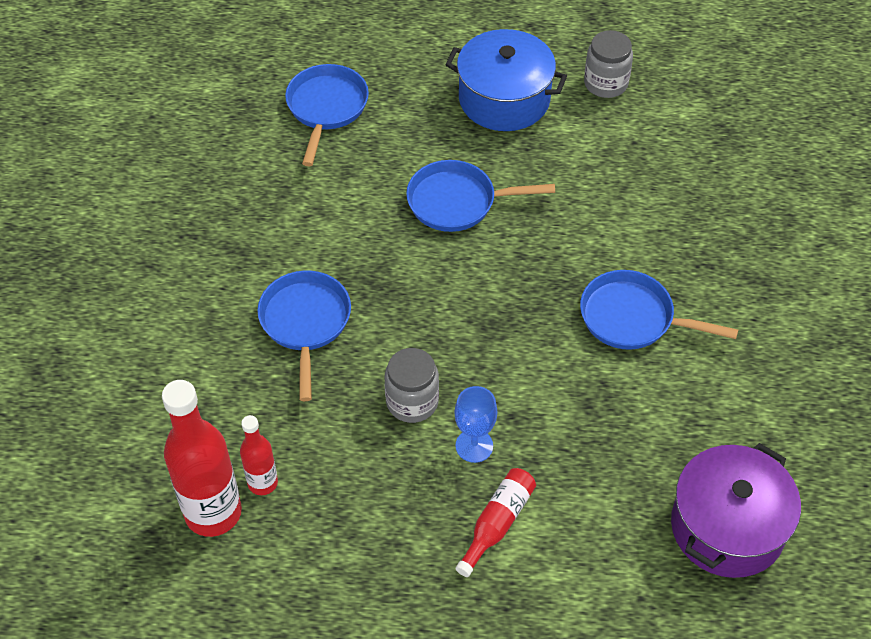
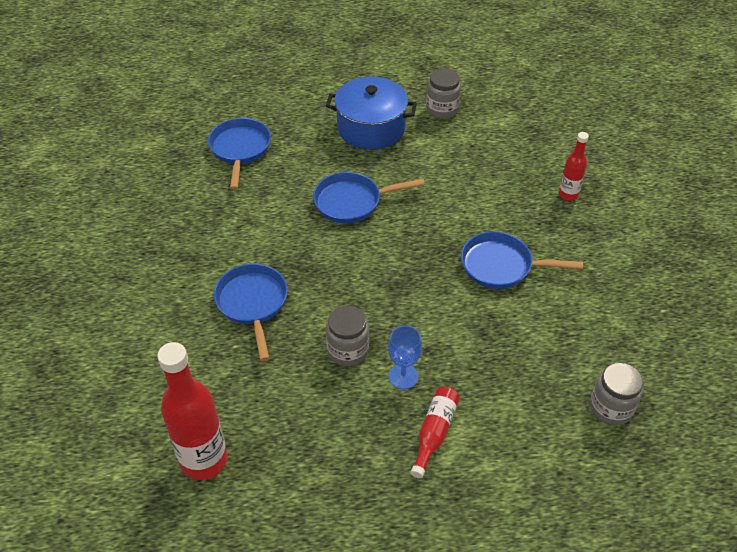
camera: 10 degrees left, 5 degrees down
red bottle [240,415,278,495] -> red bottle moved to [559,132,589,201]
purple pot [671,443,801,578] -> grey jar [590,362,643,425]

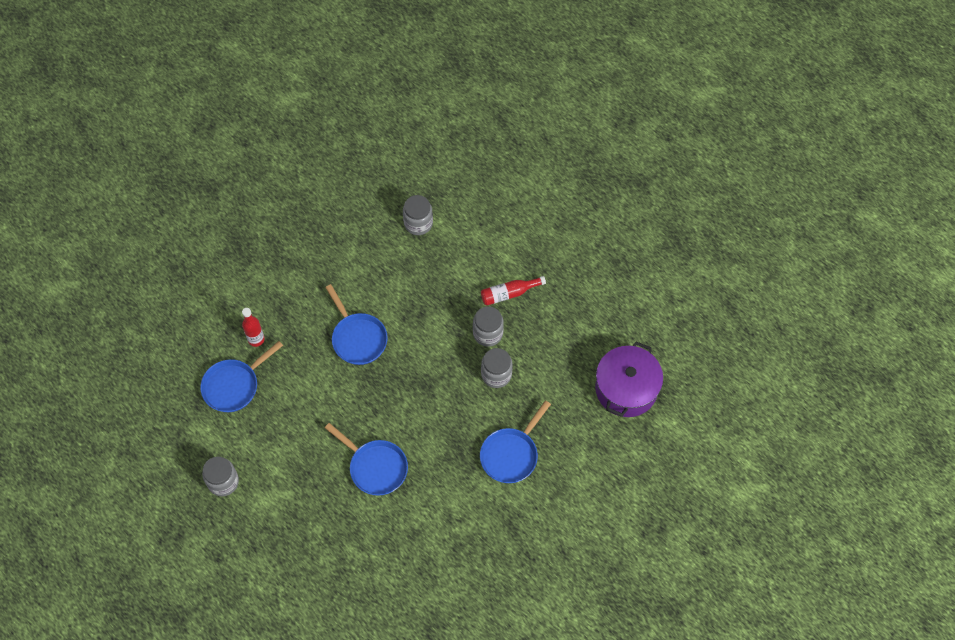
camera: 130 degrees left, 15 degrees up
red bottle [157,342,227,480] -> purple pot [595,341,663,417]
blue pan [208,118,271,190] -> blue pan moved to [200,341,283,412]
blue pot [326,76,417,150] -> none
blue goblet [388,325,422,389] -> grey jar [473,306,504,346]

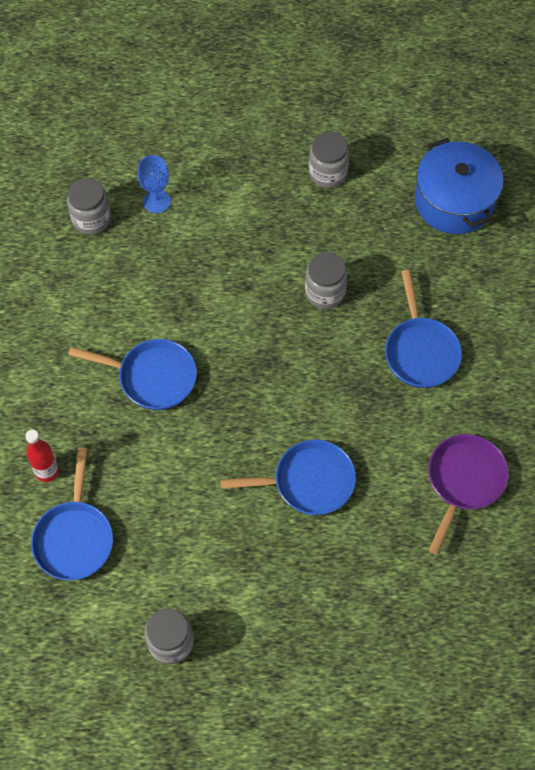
camera: 45 degrees left, 0 degrees up
grey jar [473,306,504,346] -> grey jar moved to [309,131,350,188]
red bottle [481,276,546,305] -> none
purple pot [595,341,663,417] -> blue pot [415,138,503,234]
none -> blue goblet [138,155,171,213]
none -> purple pan [428,434,509,555]

